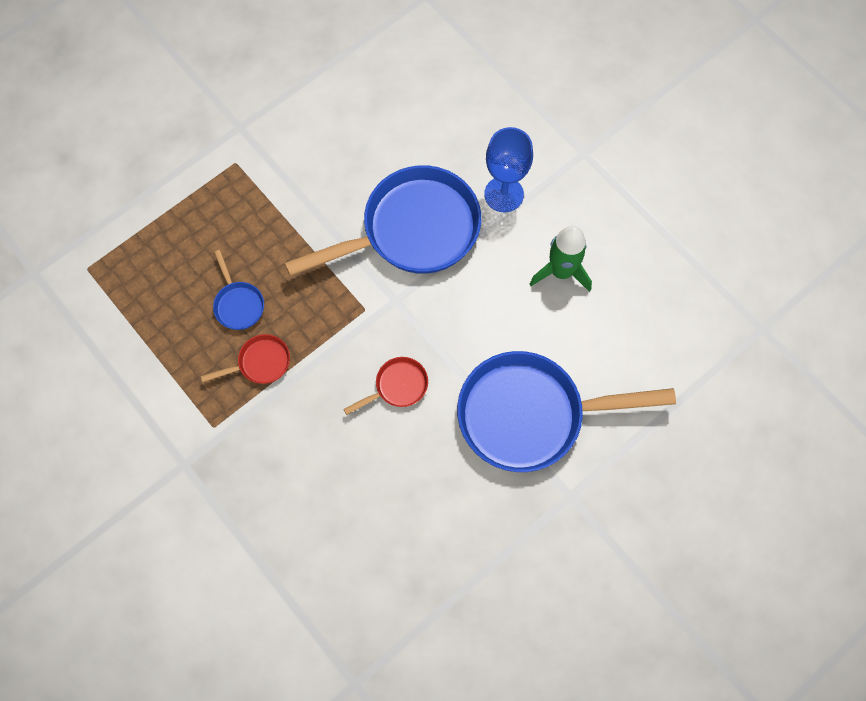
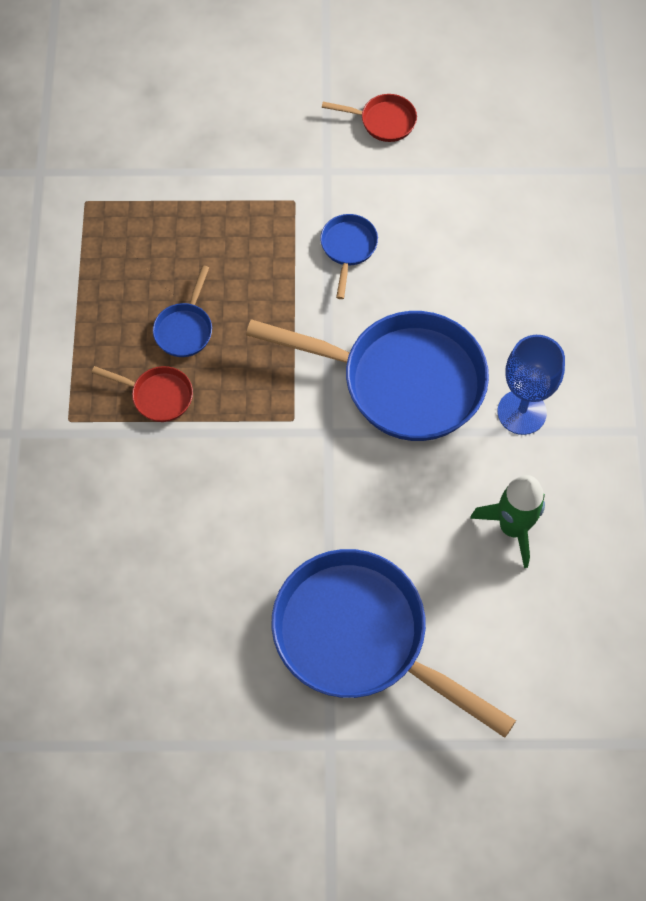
camera: 40 degrees right, 5 degrees down
red pan [343,357,428,415] -> red pan moved to [322,94,417,142]
none -> blue pan [320,214,378,299]

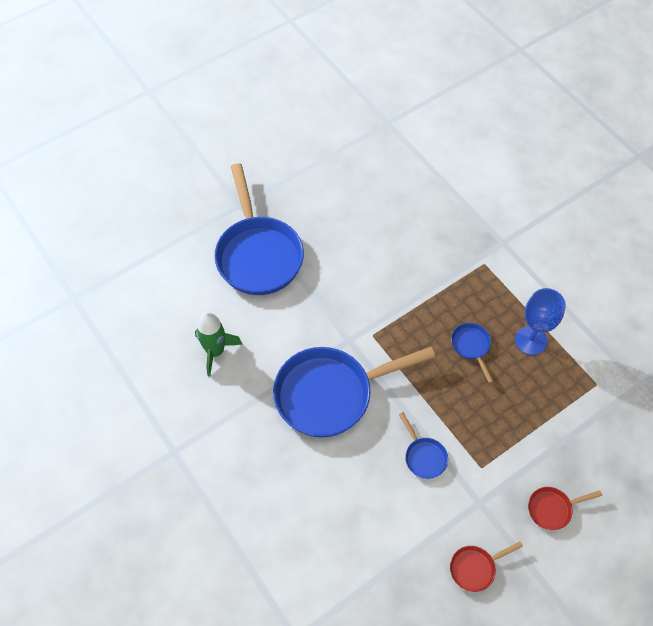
camera: 145 degrees right, 5 degrees down
red pan [91,366,193,422] -> red pan moved to [528,487,602,530]
blue pan [271,549,516,738] -> blue pan turned 75 degrees clockwise [214,163,304,295]
blue goblet [497,335,565,435] -> blue goblet moved to [515,288,566,355]

